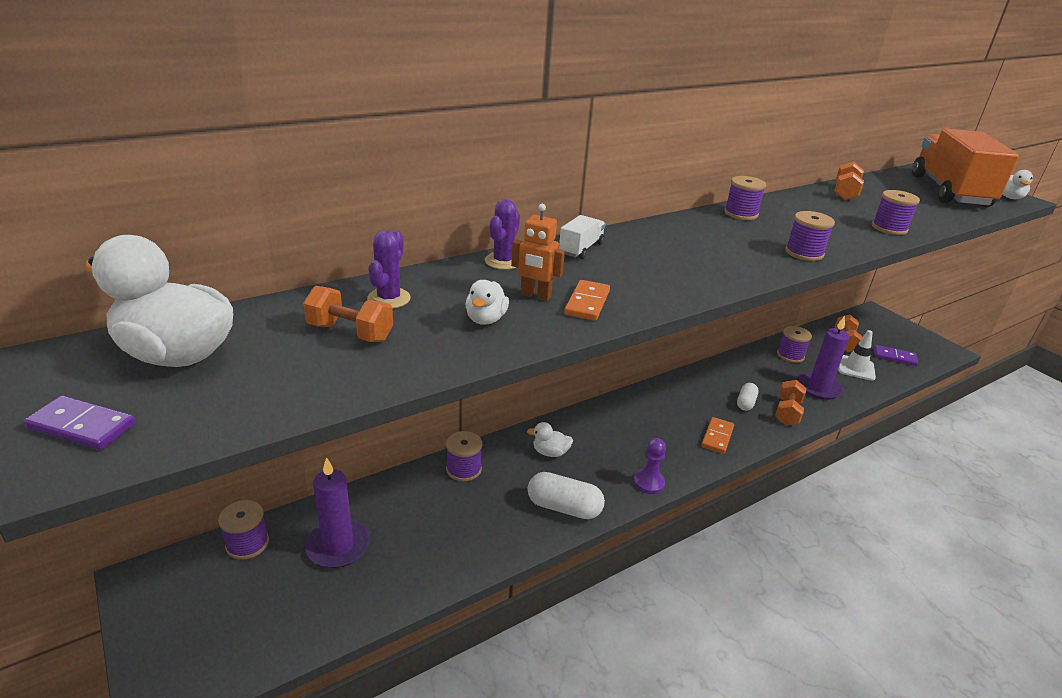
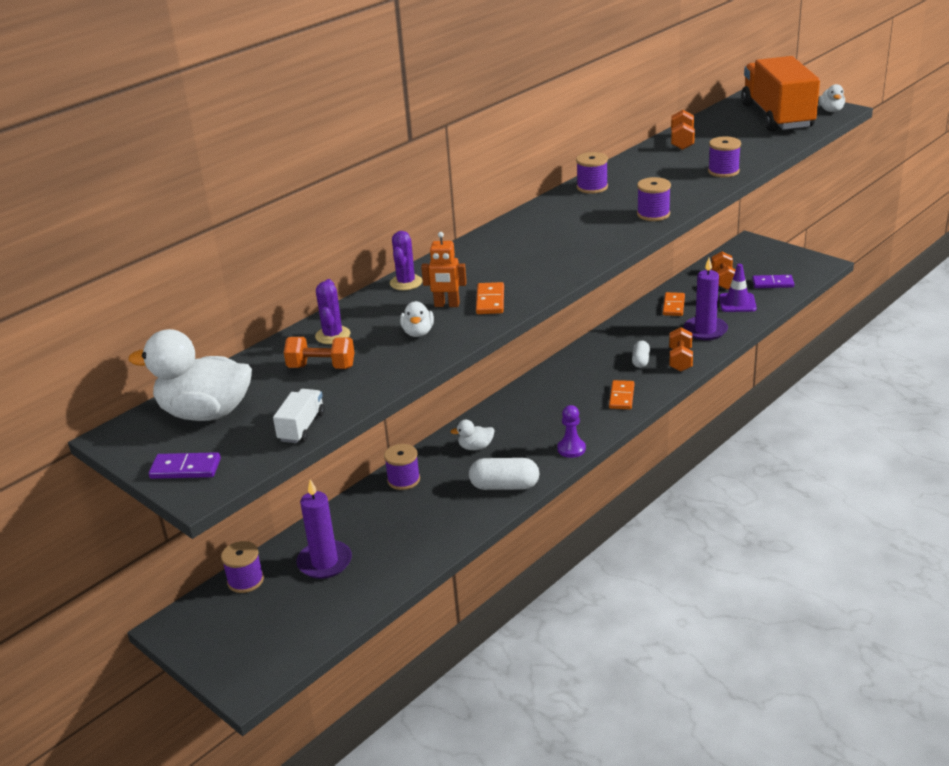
camera: 10 degrees left, 0 degrees up
white truck [559,215,606,259] -> white truck moved to [273,389,325,443]
purple spool [777,326,812,363] -> orange domino [663,292,685,316]
white traffic cone [838,330,876,381] -> purple traffic cone [719,264,757,312]

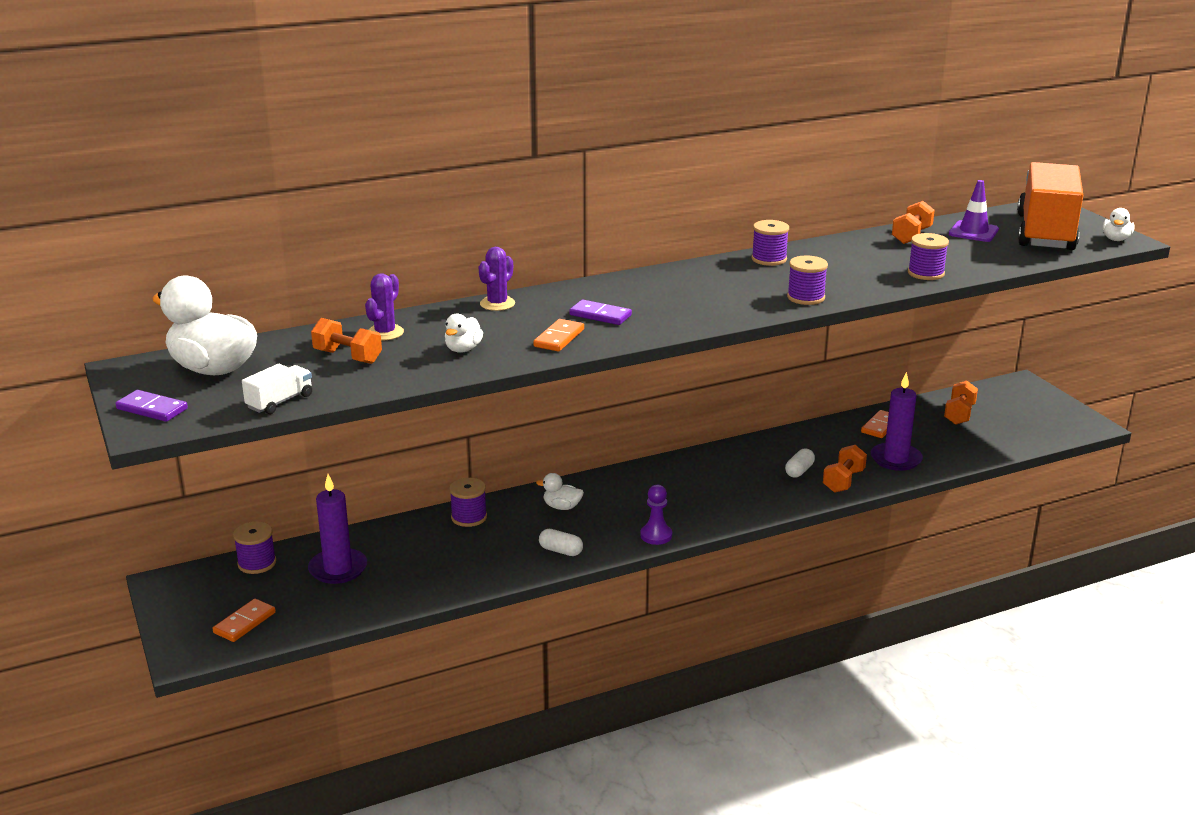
camera: 20 degrees right, 5 degrees down
orange robot [421,232,467,307] -> none
white capsule [469,458,539,490] -> white capsule [539,529,583,556], size x0.61
orange domino [609,380,634,409] -> orange domino moved to [213,599,276,642]
purple traffic cone [719,264,757,312] -> purple traffic cone moved to [949,180,999,242]
purple domino [752,275,794,288] -> purple domino moved to [569,300,632,325]

